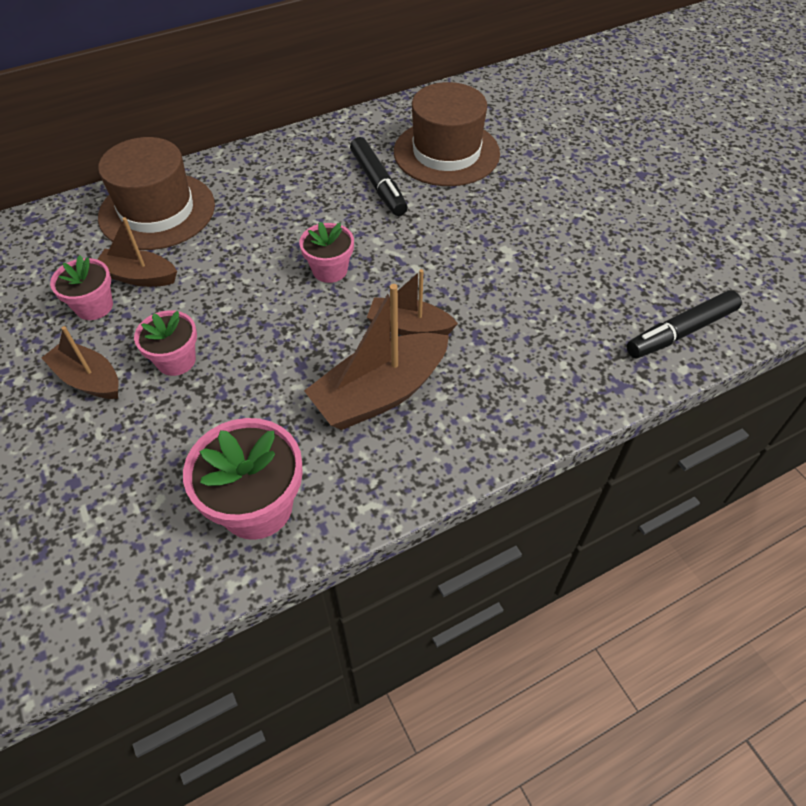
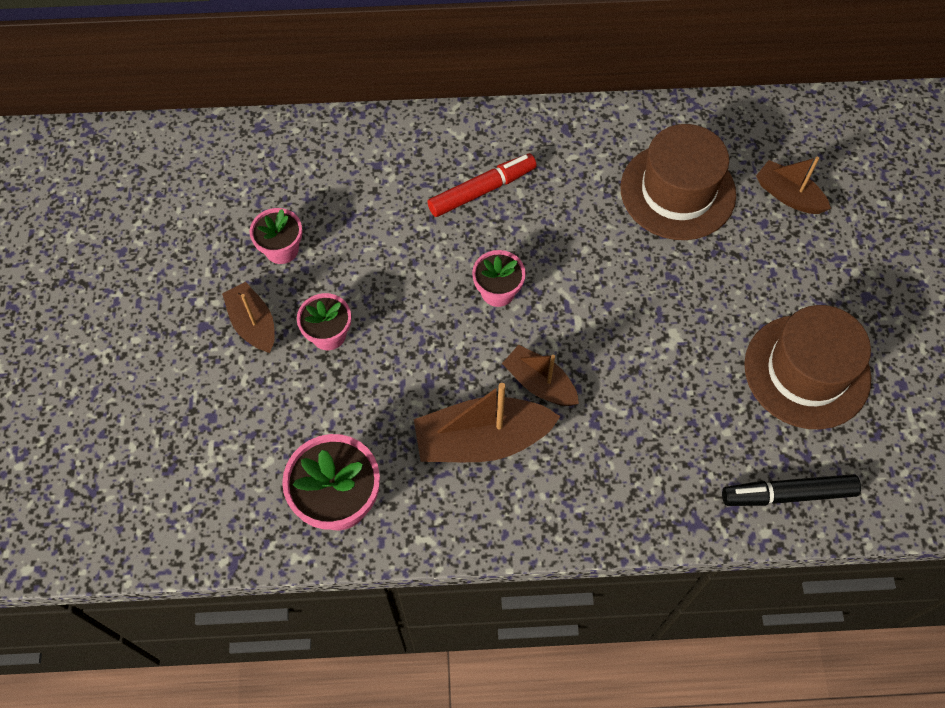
camera: 25 degrees right, 10 degrees up
brown boat [97,217,177,287] -> brown boat moved to [756,157,831,214]
brown hat [98,137,215,250] -> brown hat moved to [744,305,871,429]
black marker [350,137,408,216] -> none
none -> red marker [427,153,537,217]

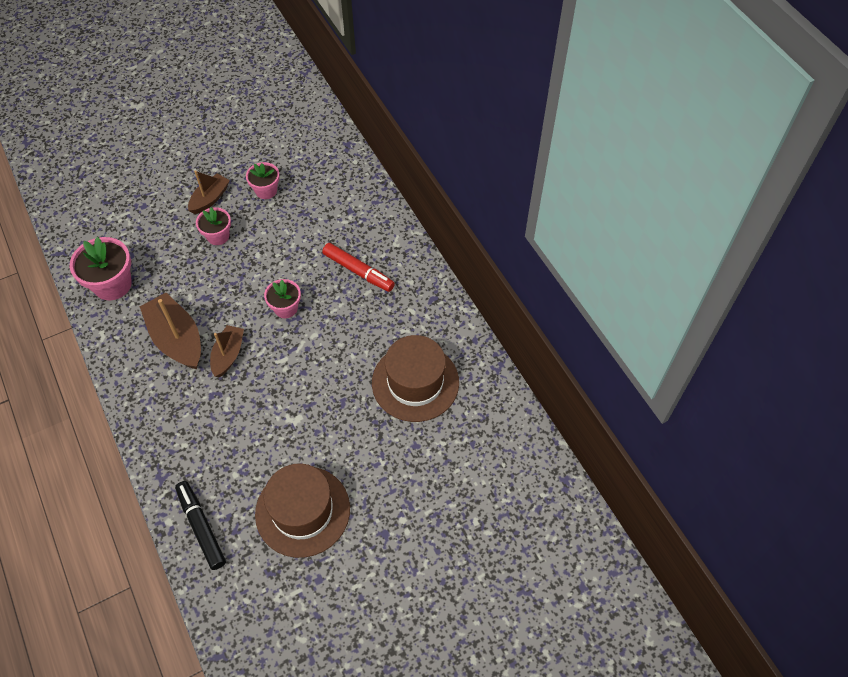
camera: 65 degrees right, 5 degrees down
brown boat [756,157,831,214] -> none

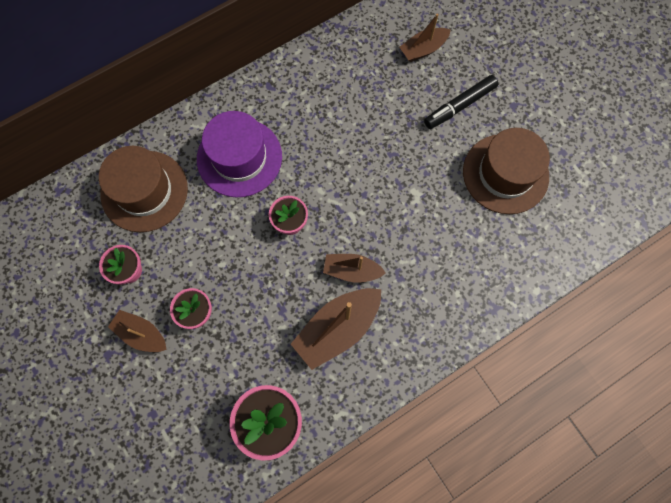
camera: 95 degrees left, 15 degrees up
black marker [175,481,226,570] -> black marker moved to [424,75,498,129]
red marker [322,243,395,292] -> purple hat [197,111,282,198]
brown hat [372,335,459,422] -> brown hat moved to [99,146,188,232]
none -> brown boat [400,13,451,62]

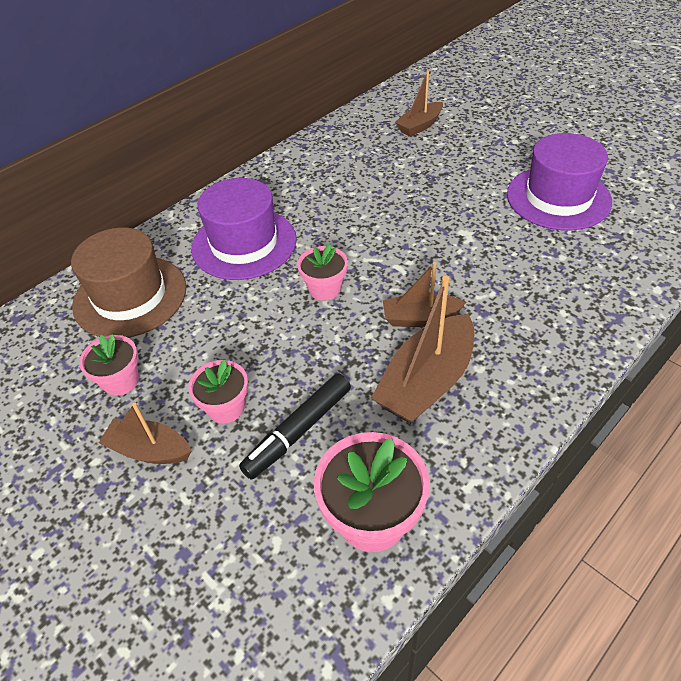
camera: 10 degrees left, 25 degrees down
black marker [424,75,498,129] -> black marker moved to [239,373,351,480]
brown hat [463,128,550,214] -> purple hat [507,133,612,230]

